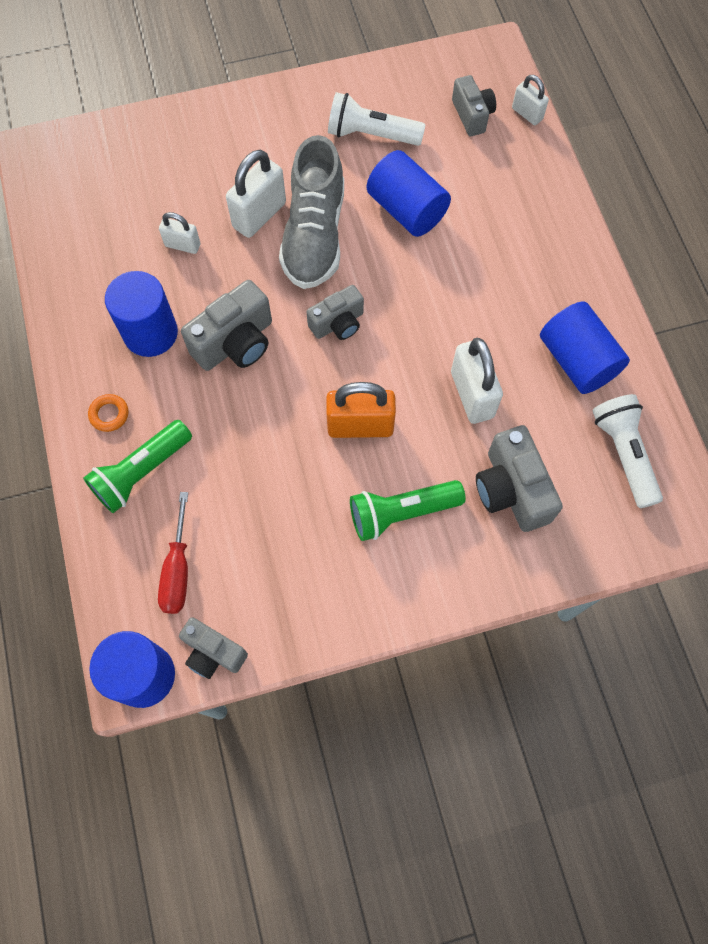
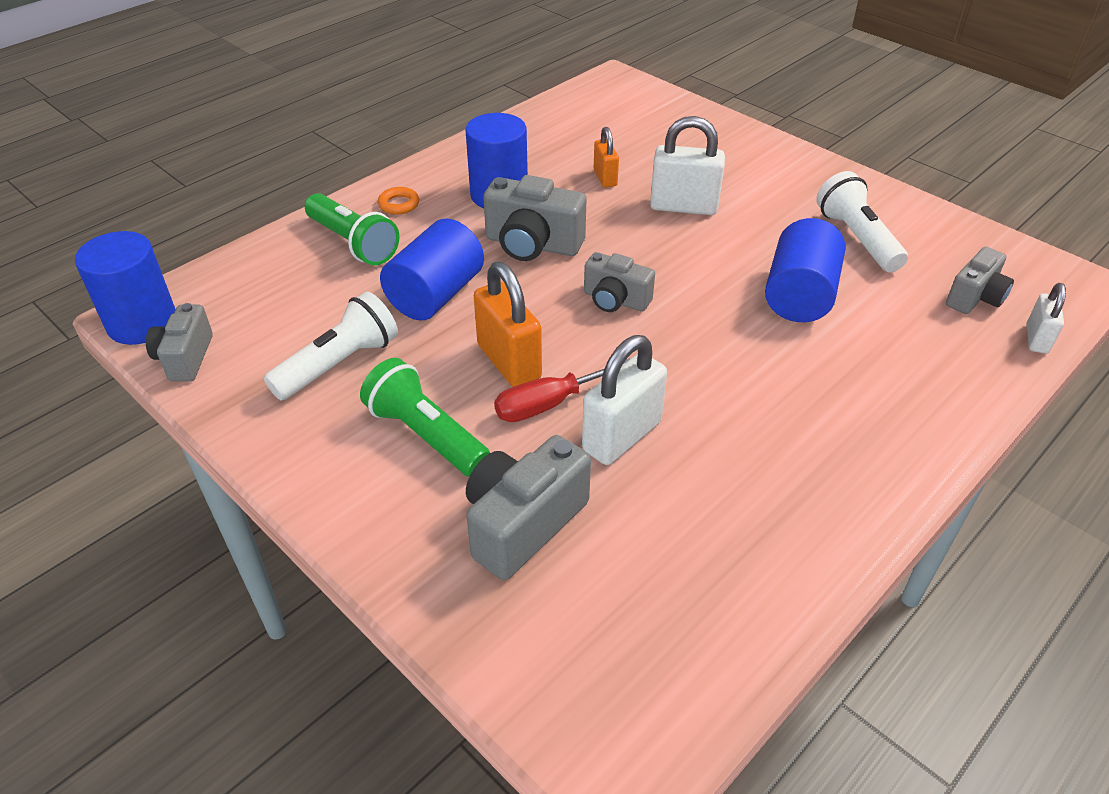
camera: 60 degrees right, 25 degrees down
green flashlight [83,420,192,513] -> green flashlight turned 150 degrees counterclockwise [305,193,400,265]
red screwdriver [158,492,188,614] -> red screwdriver moved to [494,358,630,422]
white padlock [159,212,200,254] -> orange padlock [594,127,619,188]
grey shoe [279,135,344,289] -> none
blue cylinder [540,301,630,394] -> blue cylinder moved to [380,219,484,320]
white flashlight [593,394,663,508] -> white flashlight moved to [264,292,398,400]

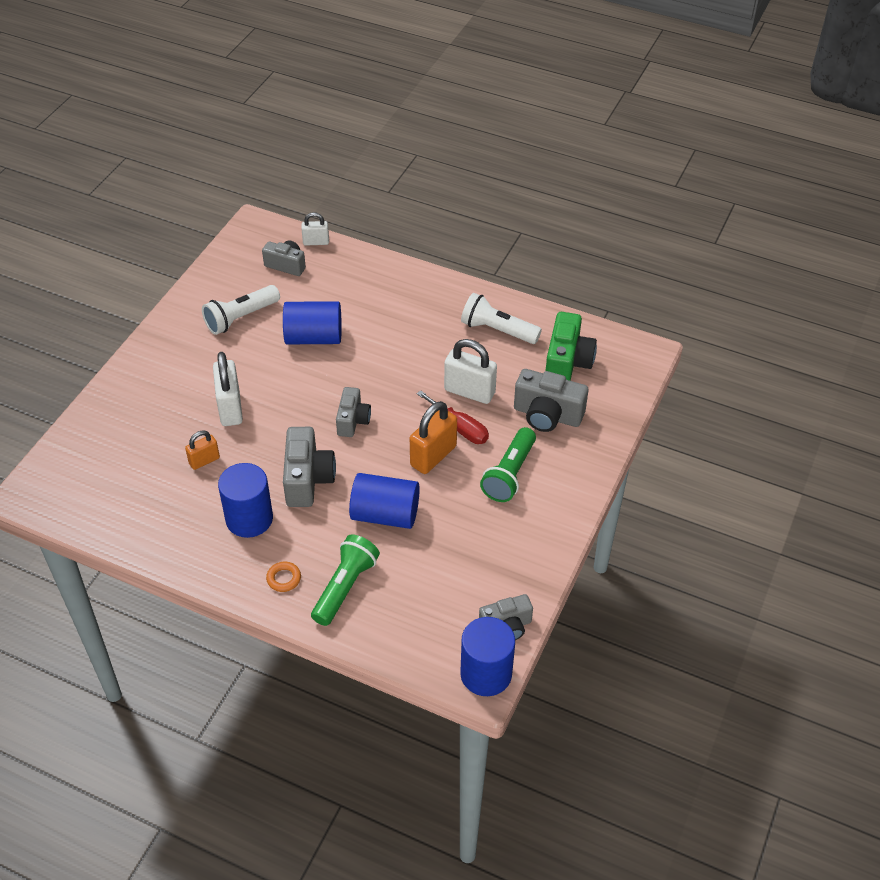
camera: 110 degrees left, 5 degrees up
white flashlight [264,292,398,400] -> white flashlight moved to [461,293,542,344]
none -> green camera [546,312,597,381]

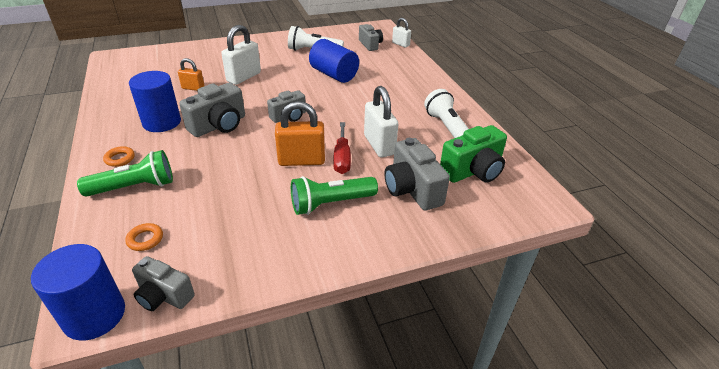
camera: 45 degrees right, 10 degrees down
blue cylinder [349,473,420,529] -> none
none -> orange ring [125,223,163,251]

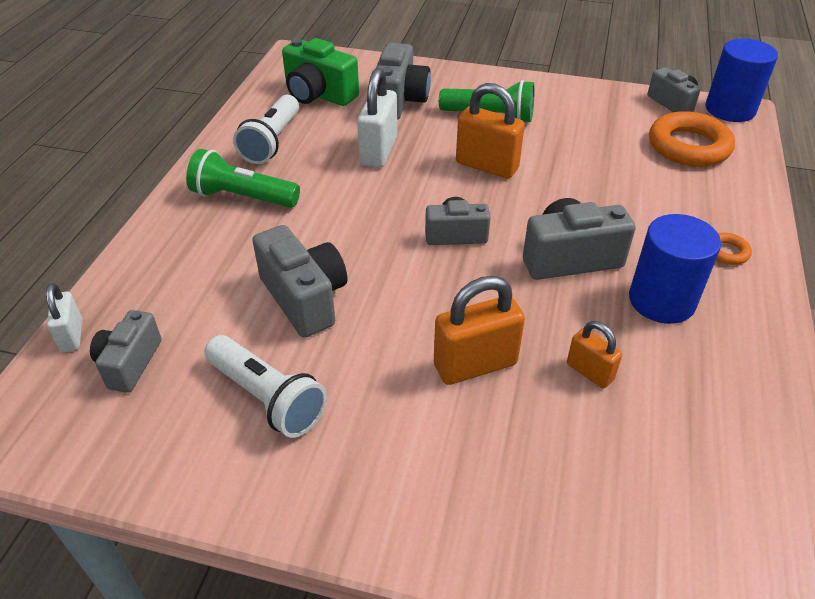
camera: 145 degrees left, 5 degrees up
green flashlight [77,150,173,197] -> green flashlight moved to [186,149,300,208]
orange ring [125,223,163,251] -> orange ring [649,111,735,167], size x2.22
white padlock [221,25,261,85] -> orange padlock [434,276,525,385]
blue cylinder [309,39,359,83] -> grey camera [252,225,347,338]
red screwdriver [333,122,351,174] -> none
green camera [440,125,507,183] -> green camera turned 150 degrees counterclockwise [282,38,359,106]

